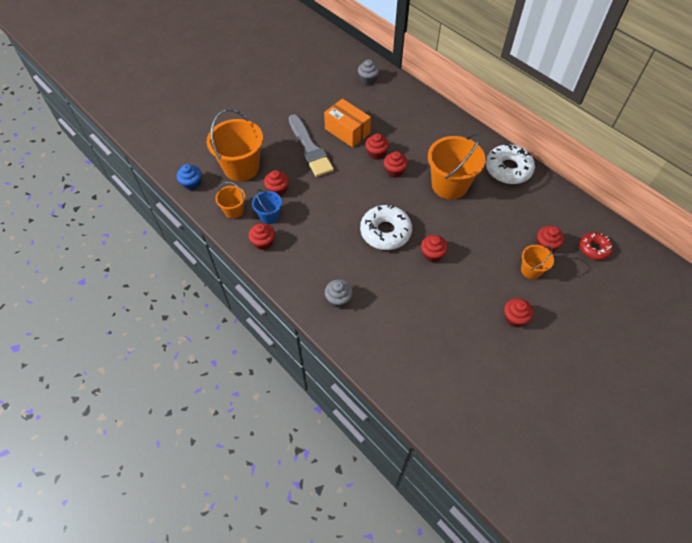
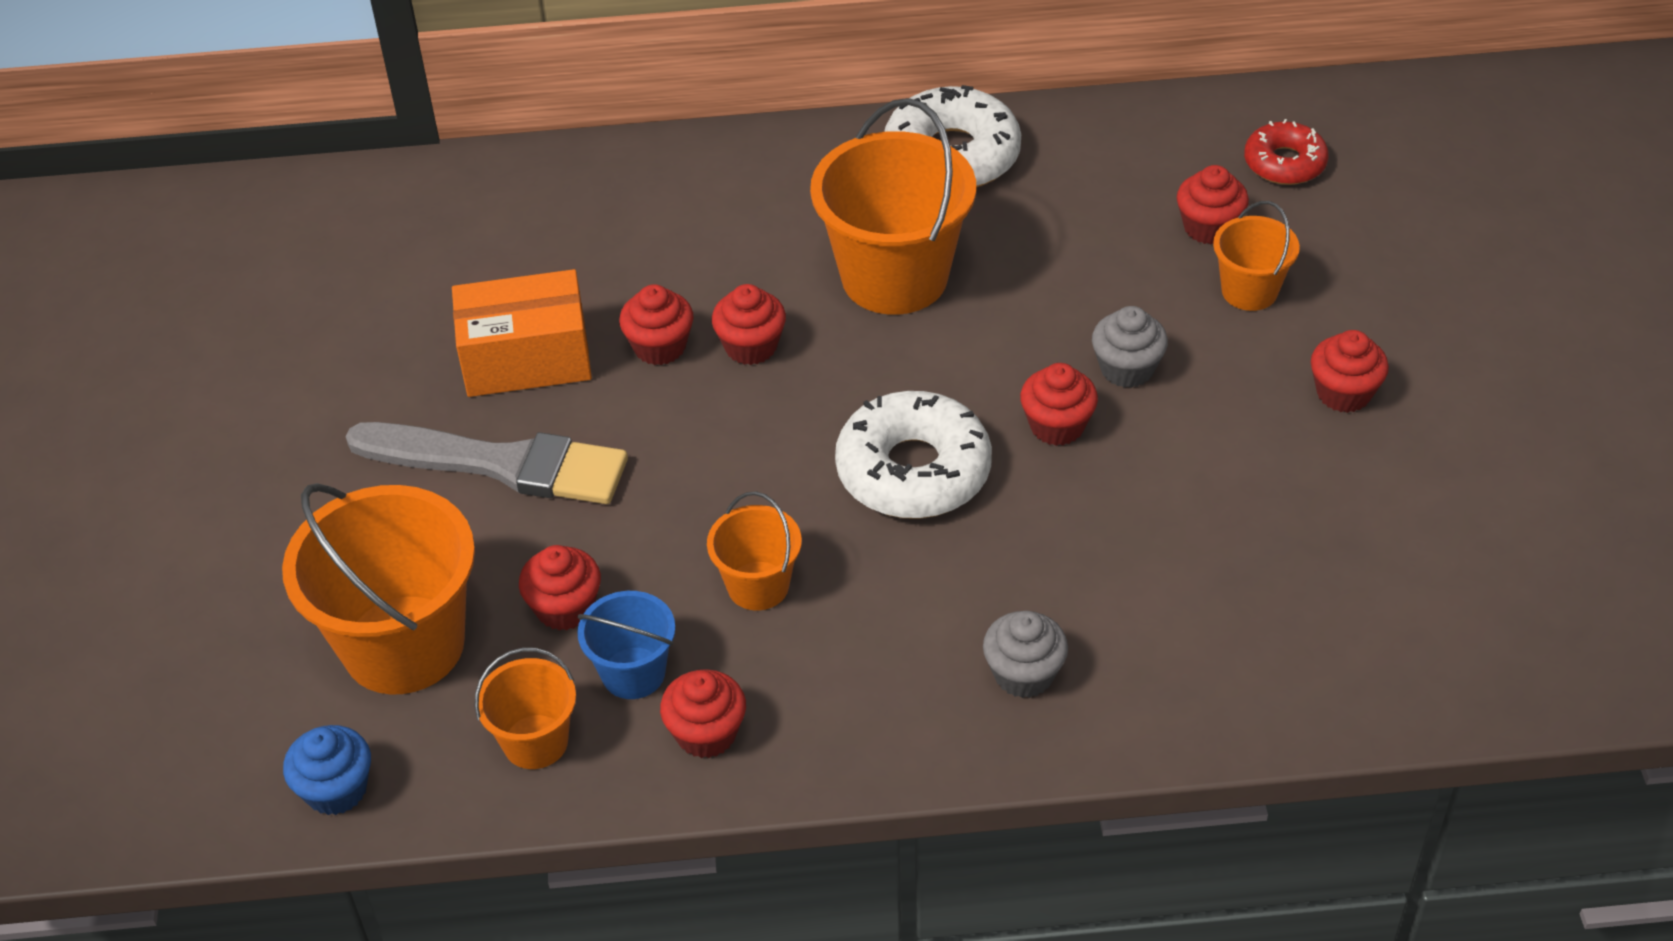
camera: 50 degrees left, 10 degrees down
grey cupcake [358,59,379,85] -> grey cupcake moved to [1092,306,1168,388]
none -> orange bucket [707,491,802,610]

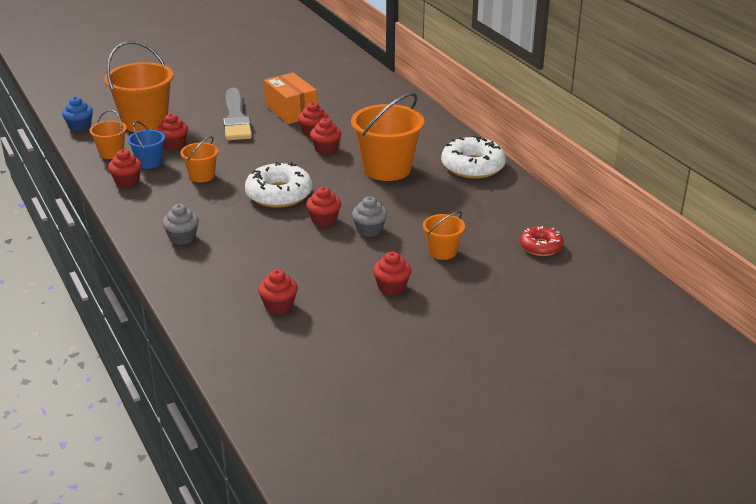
camera: 65 degrees right, 15 degrees down
red cupcake [1177,165,1249,244] -> red cupcake moved to [258,269,298,314]

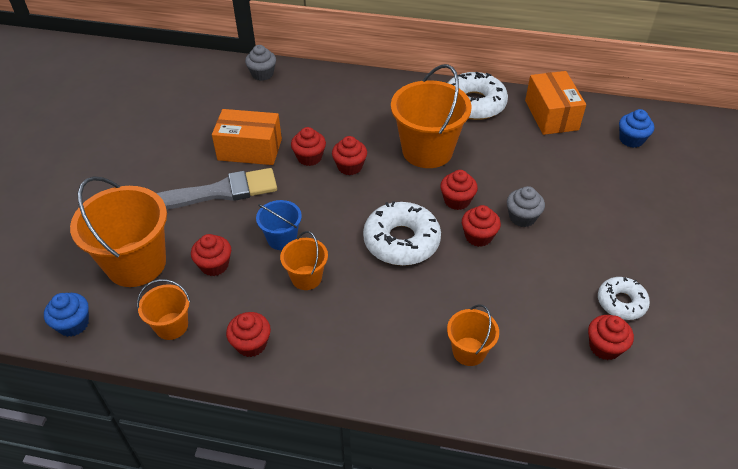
camera: 50 degrees left, 15 degrees up
blue bucket [127,121,165,169] -> blue bucket moved to [256,200,302,250]
grey cupcake [162,204,199,245] -> grey cupcake moved to [245,45,276,81]
grey brush [223,88,252,140] -> grey brush turned 45 degrees counterclockwise [156,168,277,210]
red cupcake [373,252,411,295] -> red cupcake moved to [440,170,478,210]
orange bucket [423,211,465,260] -> orange bucket moved to [447,304,499,366]
red donut [520,226,564,256] -> blue cupcake [619,109,654,148]
none -> orange box [525,71,586,135]
none -> white donut [598,277,650,320]

